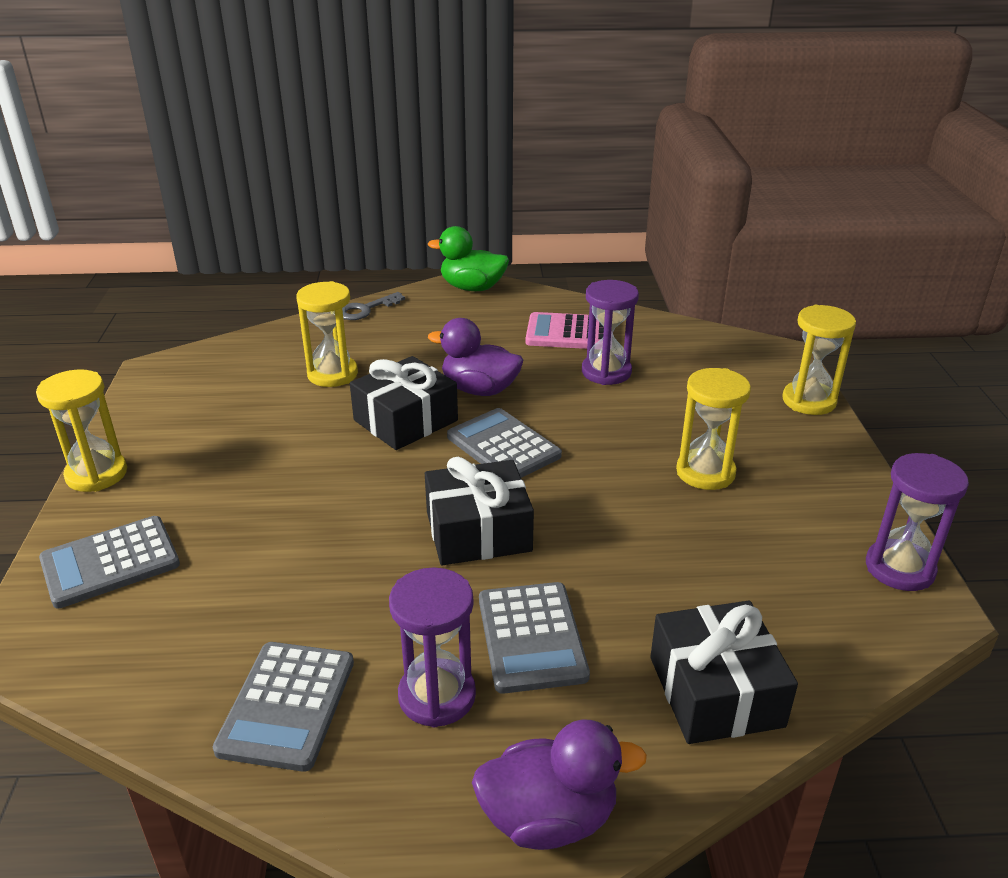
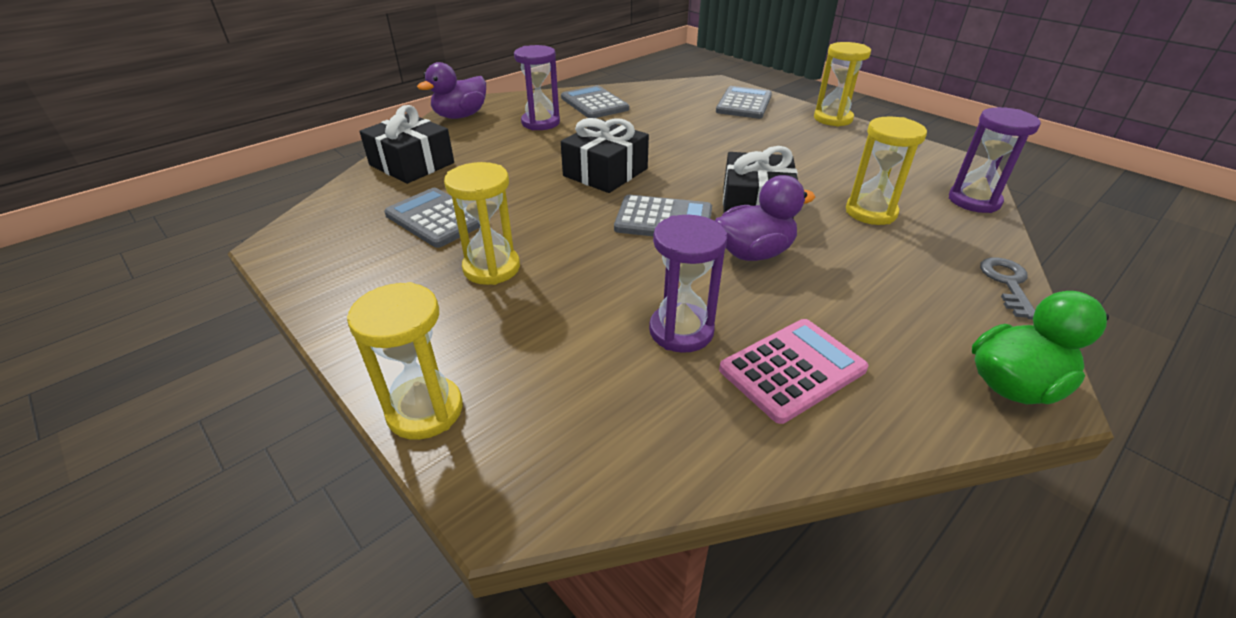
camera: 140 degrees right, 5 degrees up
grey calculator [479,582,590,694] -> grey calculator moved to [384,188,480,248]
purple hourglass [866,453,969,591] -> purple hourglass moved to [949,107,1041,213]

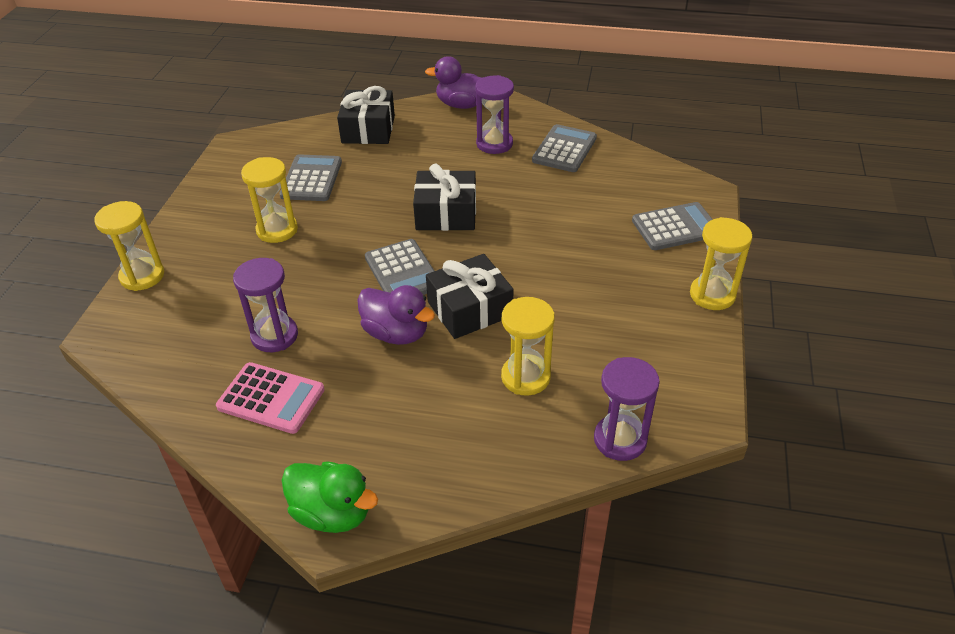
camera: 55 degrees right, 5 degrees up
grey key [980,257,1035,319] -> none

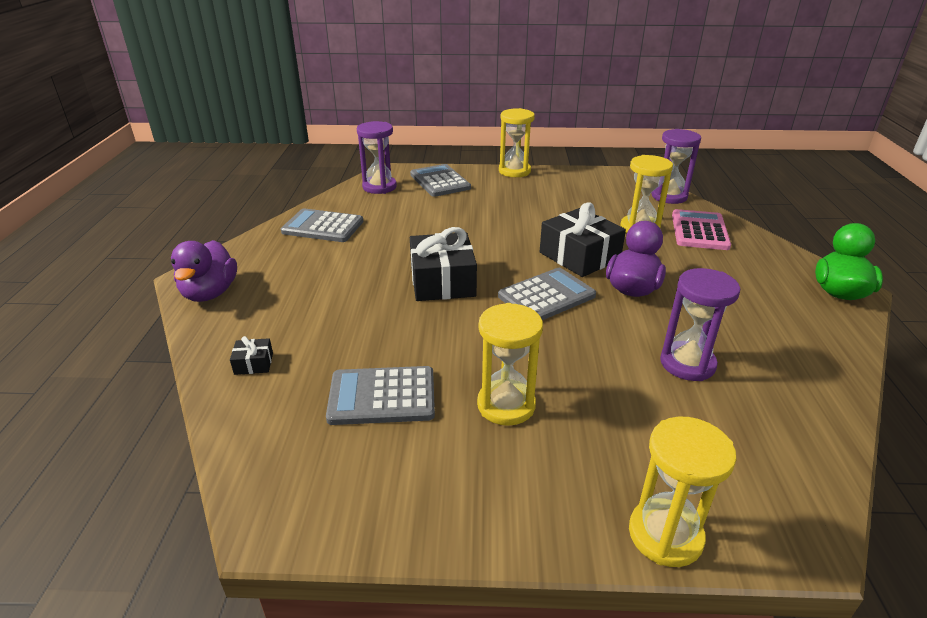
camera: 100 degrees left, 10 degrees down
pink calculator [216,362,325,434] -> pink calculator moved to [672,209,731,250]
black gift [337,86,395,144] -> black gift [230,336,273,375], size x0.43
purple hourglass [475,75,514,154] -> purple hourglass moved to [357,121,397,194]

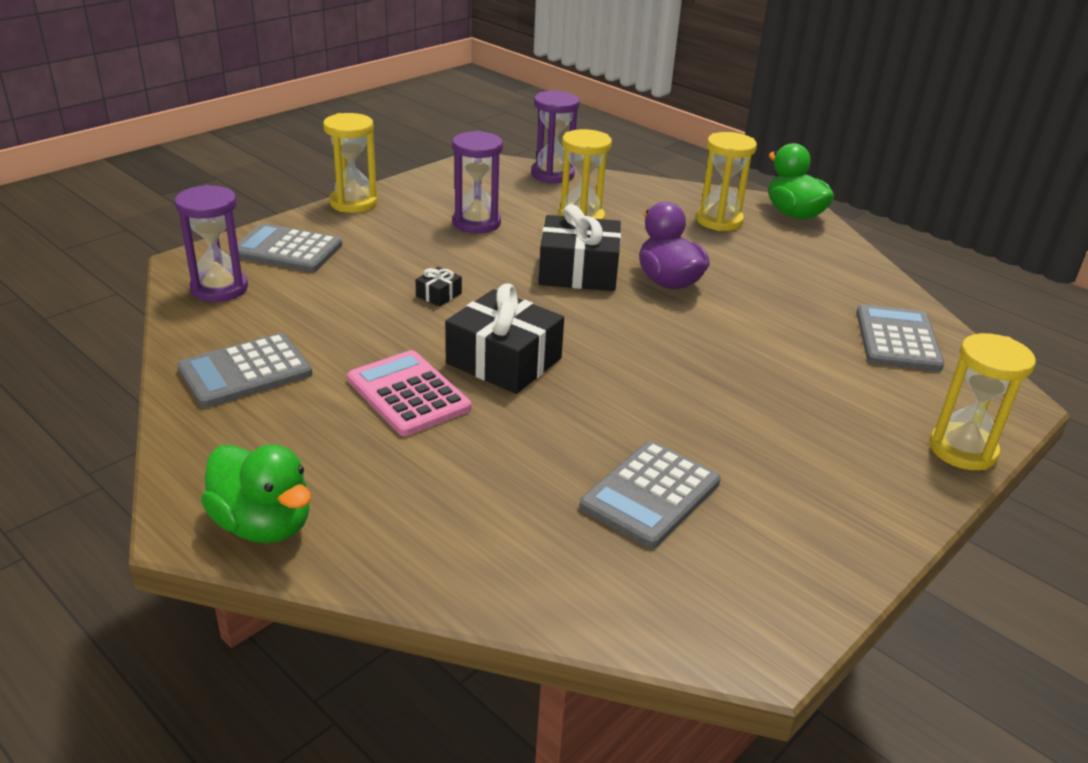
camera: 50 degrees left, 0 degrees up
purple duck [171,240,237,302] -> green duck [201,445,311,543]
black gift [230,336,273,375] -> black gift moved to [416,267,462,307]
yellow hourglass [477,303,543,426] -> yellow hourglass moved to [696,132,757,231]
grey calculator [498,268,596,320] -> grey calculator moved to [856,304,944,371]
purple hourglass [660,268,740,381] -> purple hourglass moved to [452,131,503,233]
pink calculator [672,209,731,250] -> pink calculator moved to [347,350,471,436]

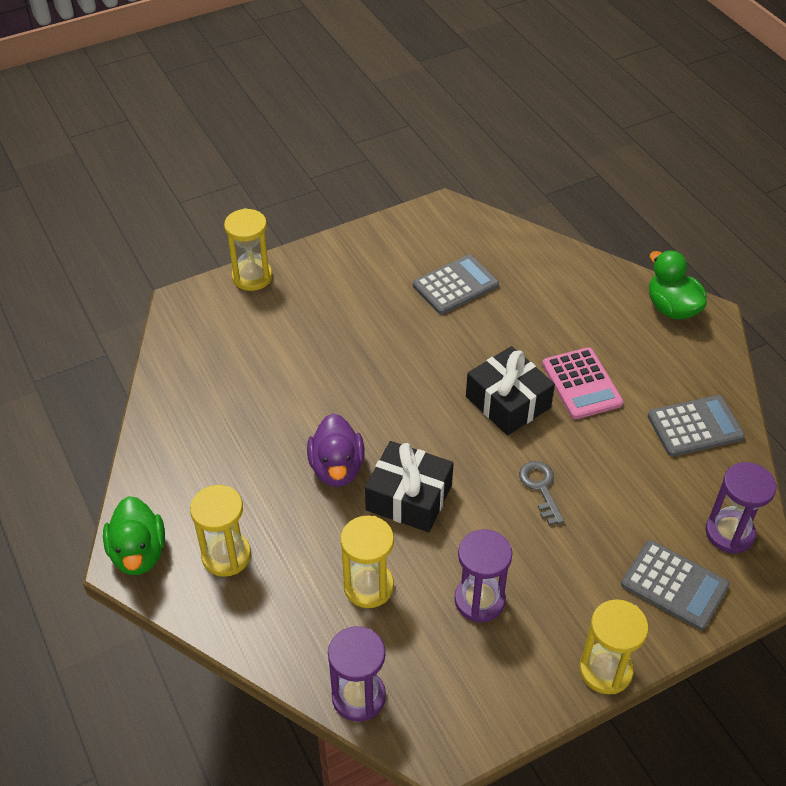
camera: 160 degrees left, 15 degrees up
black gift [416,267,462,307] -> grey key [519,461,565,525]
grey calculator [856,304,944,371] -> none

